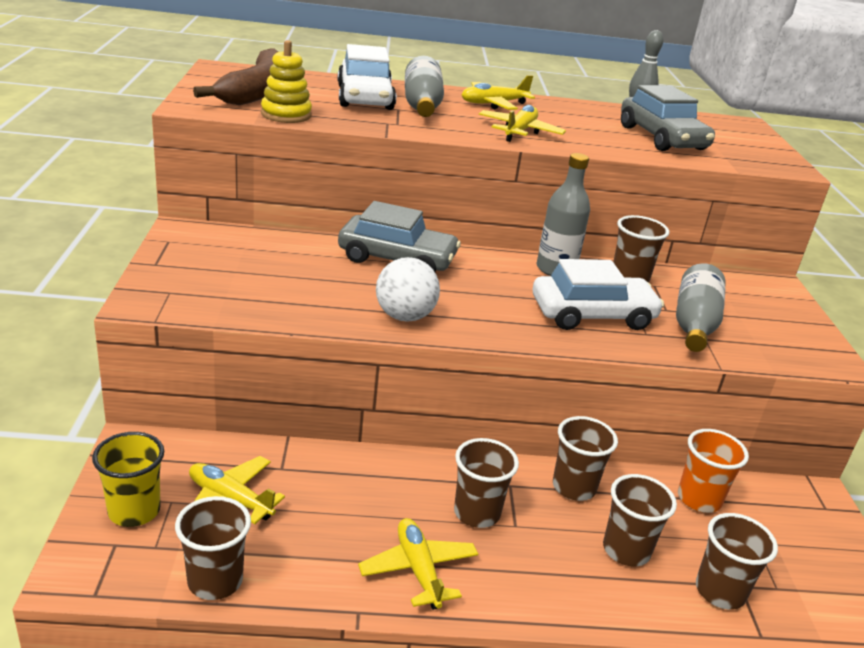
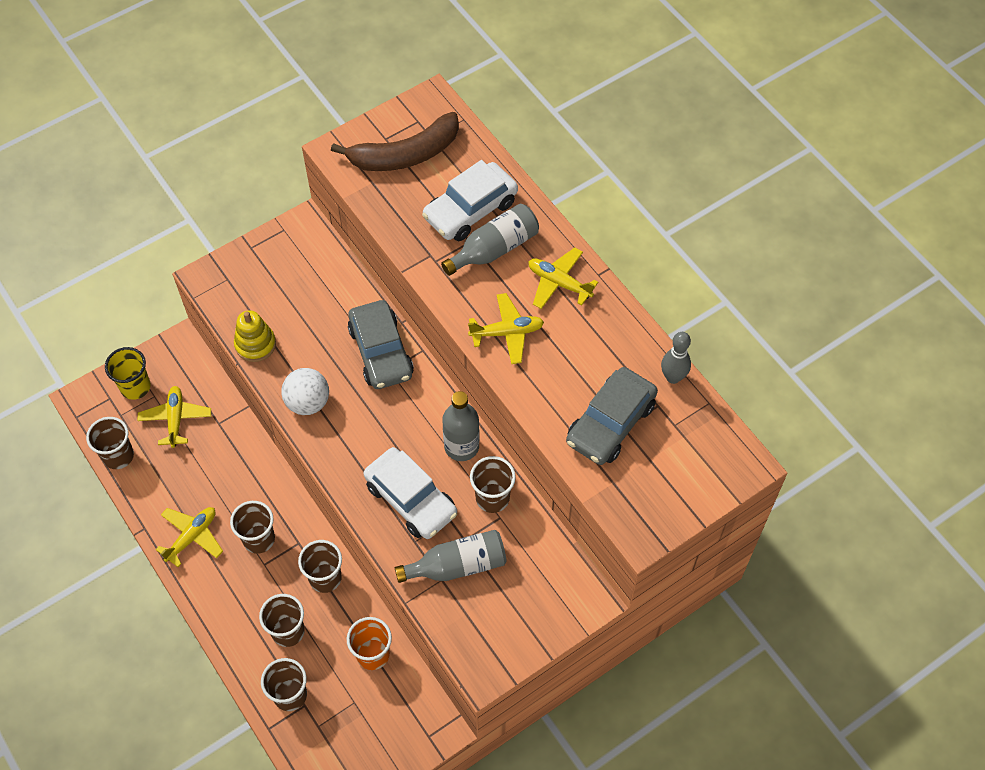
camera: 60 degrees right, 30 degrees up
yellow stacking toy [261,40,312,123] -> yellow stacking toy moved to [234,310,276,362]

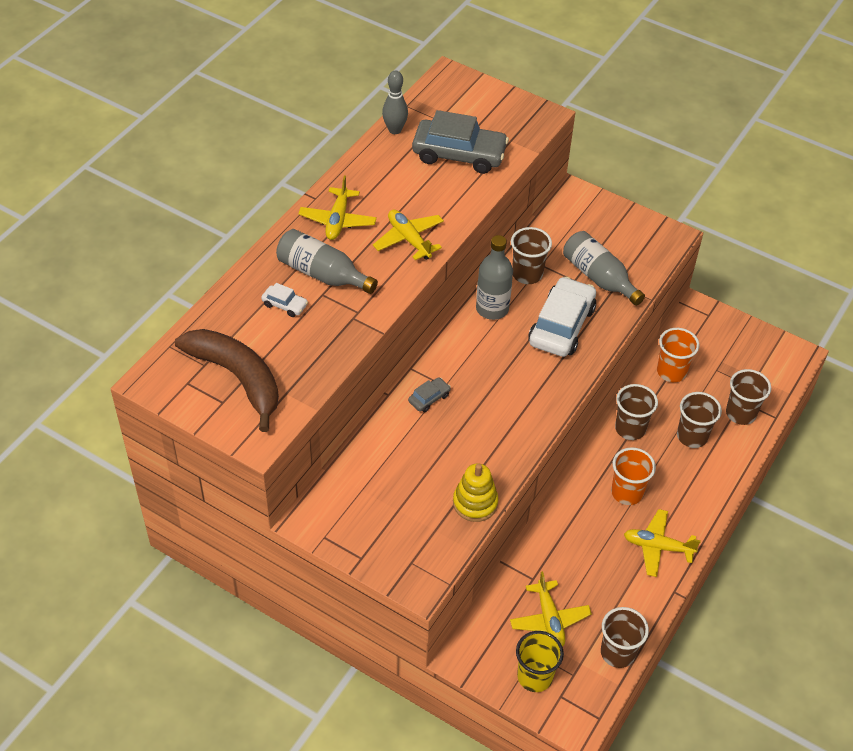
camera: 115 degrees left, 10 degrees down
yellow plane [137,386,211,448] -> yellow plane turned 75 degrees counterclockwise [510,571,592,647]
brown cup [230,501,275,554] -> orange cup [611,447,656,505]
white ball [282,368,329,415] -> none
grey car [348,300,414,389] -> grey car [408,377,451,412], size x0.44
white car [422,160,518,241] -> white car [261,283,308,317], size x0.44

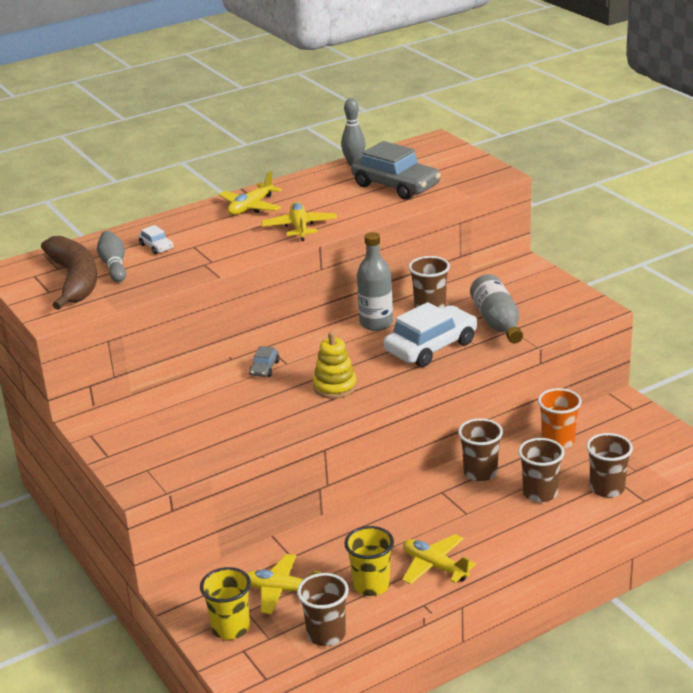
camera: 30 degrees right, 20 degrees down
grey bottle [276,229,378,294] -> none
grey car [408,377,451,412] -> grey car turned 120 degrees clockwise [249,346,280,377]
yellow stacking toy [453,463,498,522] -> yellow stacking toy moved to [313,332,357,399]
yellow plane [510,571,592,647] -> yellow plane turned 90 degrees clockwise [247,554,321,614]
orange cup [611,447,656,505] -> none
none -> grey bowling pin [97,231,126,282]
none -> yellow cup [344,526,394,596]

